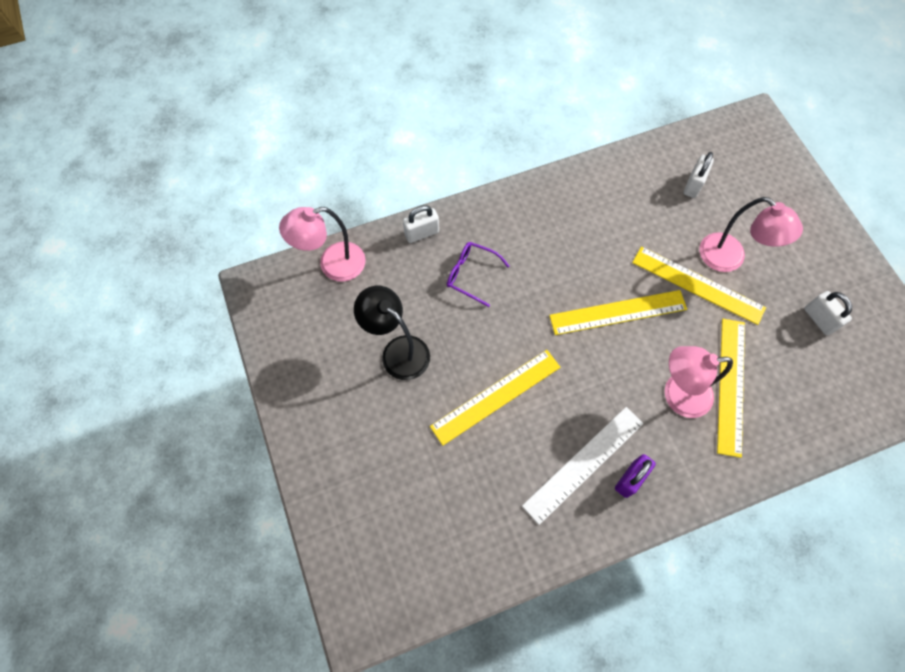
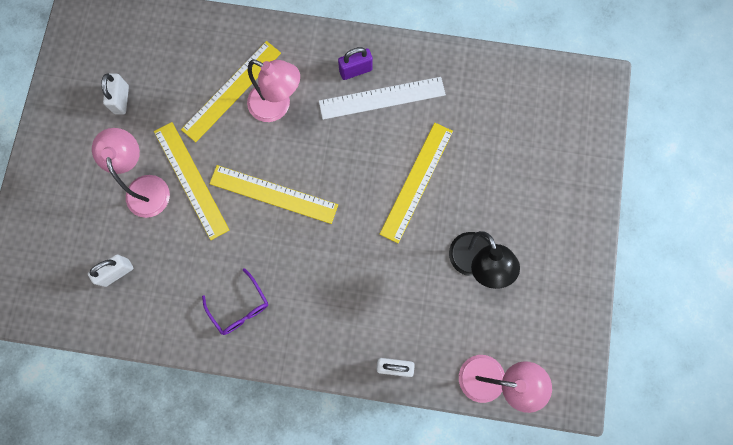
camera: 150 degrees left, 10 degrees up
yellow ruler [430,350,561,446] -> yellow ruler turned 60 degrees counterclockwise [380,123,453,243]
purple glasses [447,242,509,307] -> purple glasses moved to [202,268,268,335]

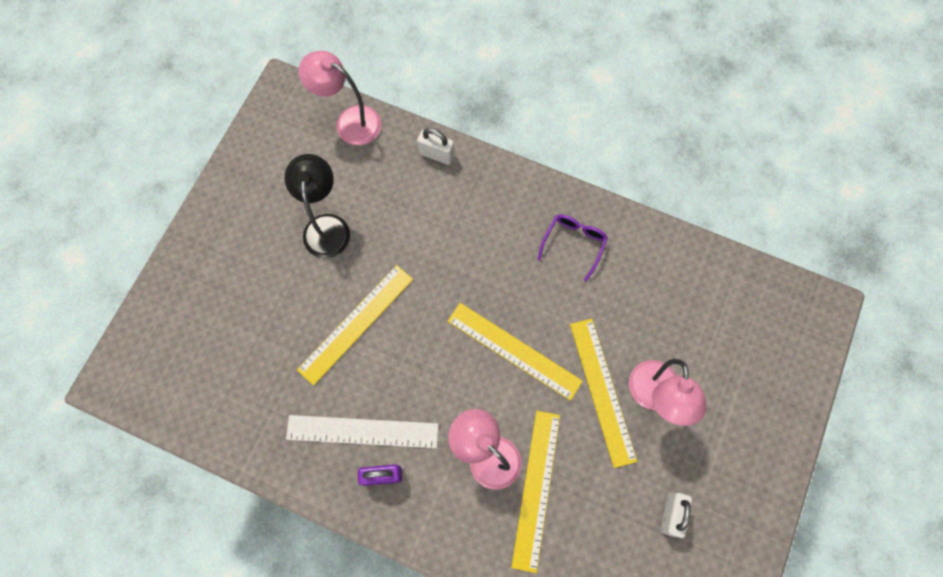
camera: 165 degrees left, 5 degrees down
white padlock [88,255,133,287] -> none
yellow ruler [181,41,281,142] -> yellow ruler turned 45 degrees counterclockwise [511,411,560,573]
purple glasses [202,268,268,335] -> purple glasses turned 45 degrees clockwise [537,214,608,281]

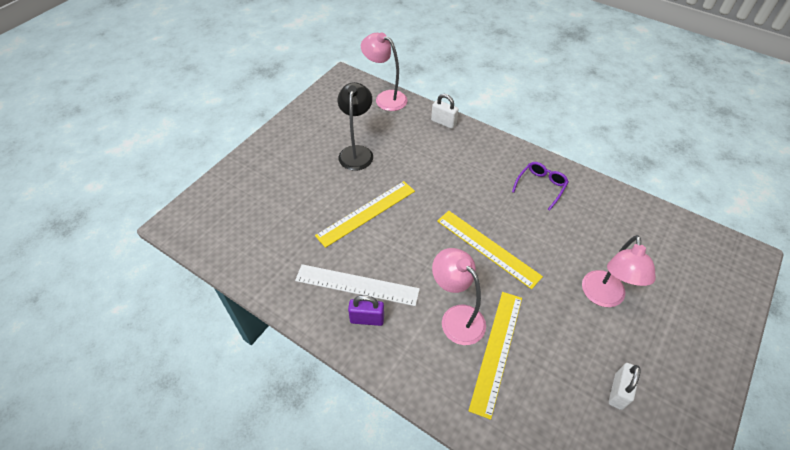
camera: 10 degrees right, 20 degrees down
yellow ruler [570,319,637,468] -> none

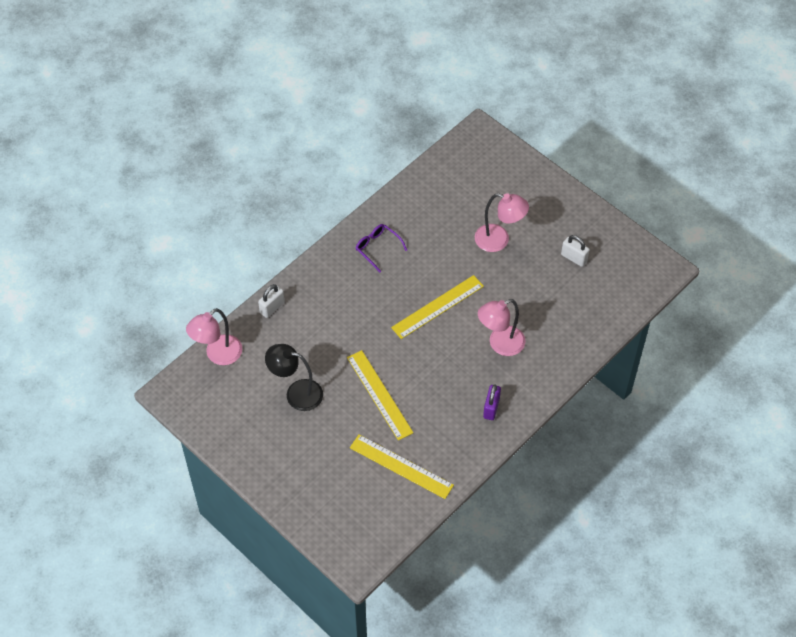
camera: 80 degrees left, 5 degrees up
white ruler [295,264,420,306] -> none
yellow ruler [468,292,522,420] -> yellow ruler moved to [350,435,454,499]

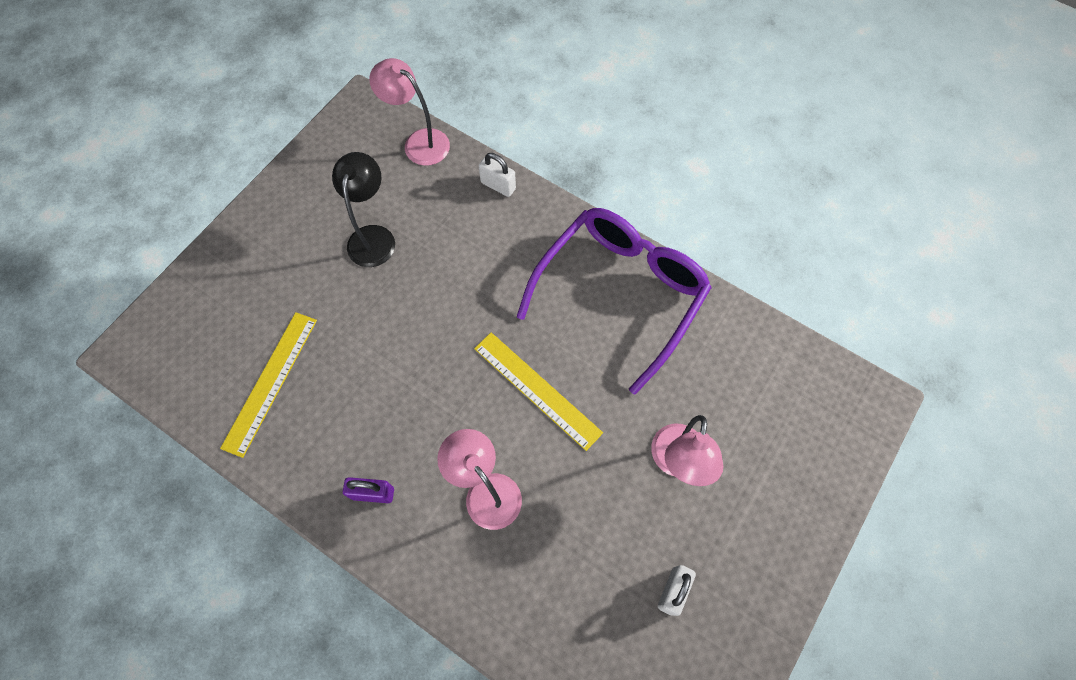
camera: 80 degrees right, 10 degrees up
yellow ruler [347,350,413,441] -> none
purple glasses [356,224,407,272] -> purple glasses [517,208,712,395], size x2.49

